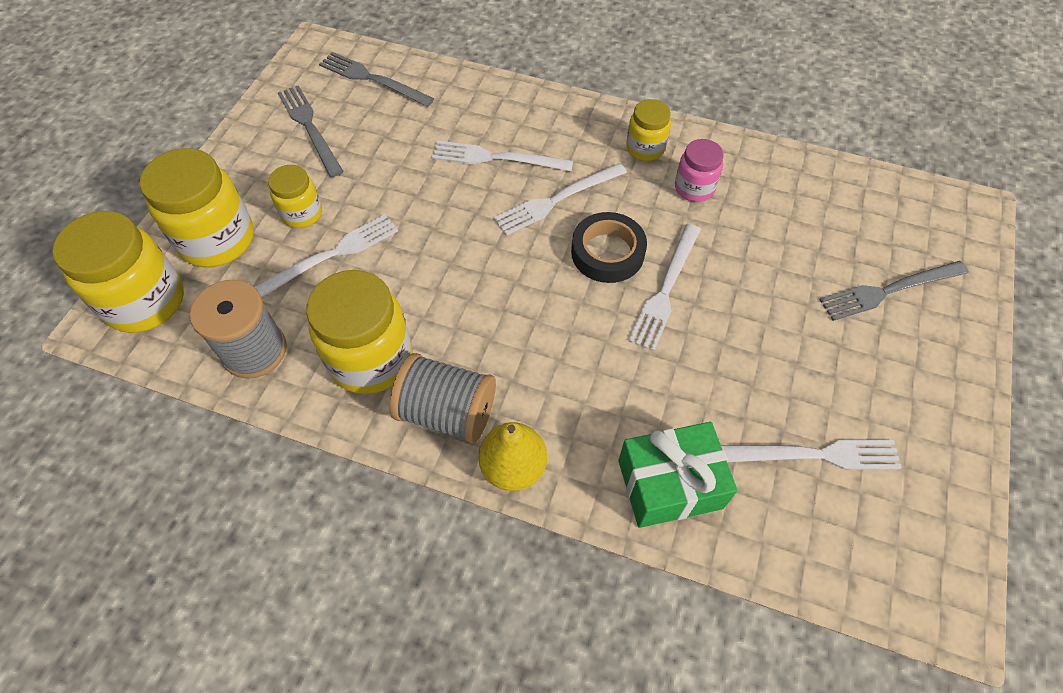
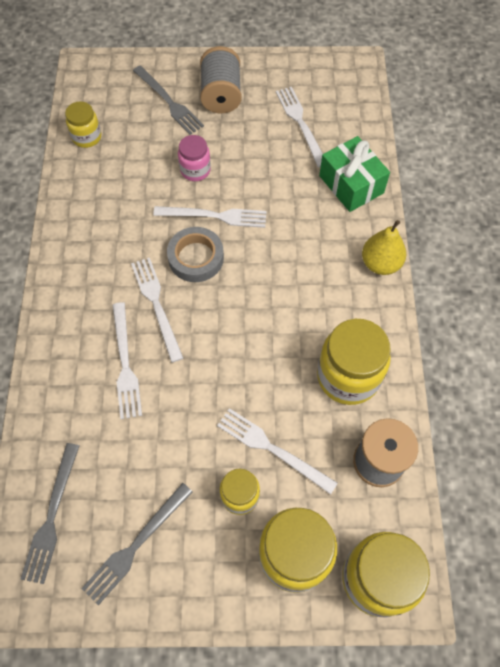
camera: 110 degrees left, 5 degrees up
grey spool [390,353,496,444] -> grey spool moved to [200,46,242,113]
white fork [494,163,627,236] -> white fork turned 150 degrees counterclockwise [131,258,183,363]
black tape [571,212,647,283] -> grey tape [167,227,224,282]
yellow jar [626,99,671,161] -> yellow jar moved to [65,101,101,148]
pink jar [675,139,724,202] -> pink jar moved to [178,135,211,181]

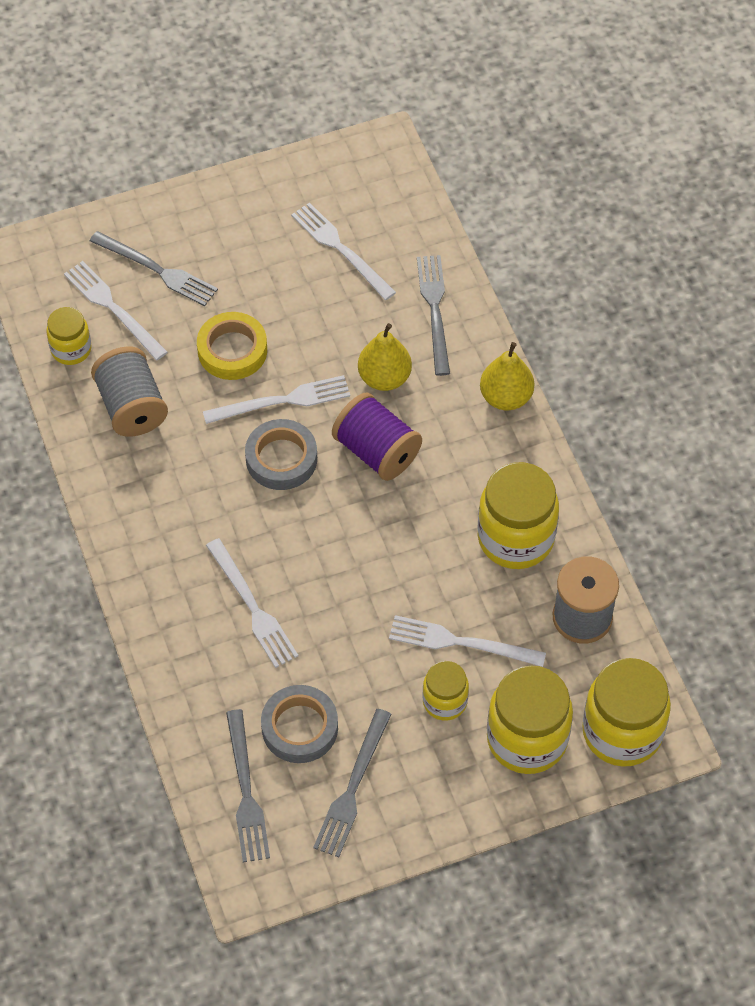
camera: 20 degrees left, 5 degrees down
white fork [131,258,183,363] -> white fork moved to [64,261,168,360]
pink jar [178,135,211,181] -> yellow tape [197,312,267,380]
grey spool [200,46,242,113] -> grey spool moved to [91,347,168,437]
green gift [319,136,390,212] -> grey fork [417,255,450,376]
none -> grey tape [261,685,338,763]
none -> purple spool [332,393,422,481]
none -> yellow pear [358,323,412,391]

